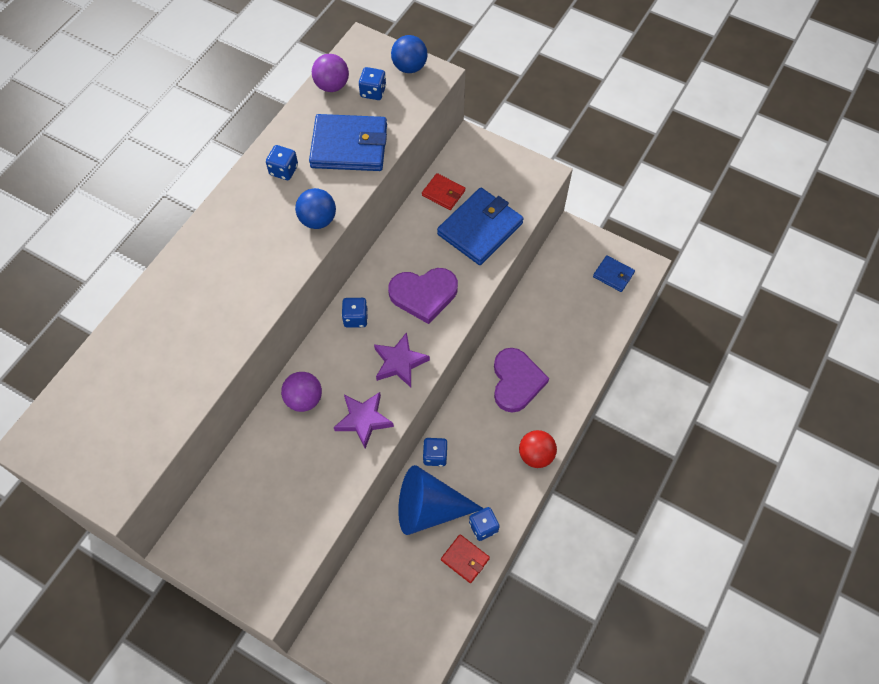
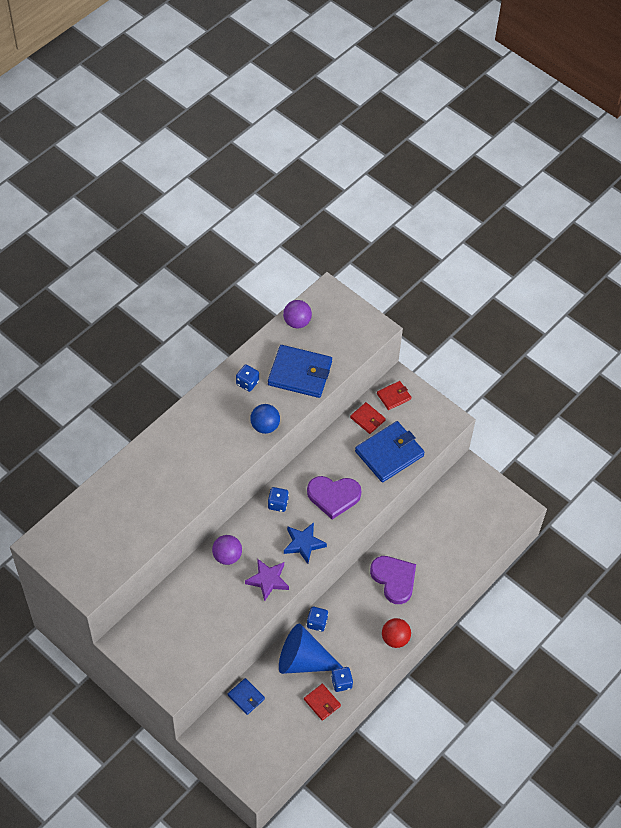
camera: 10 degrees right, 5 degrees down
blue dice [359,67,386,100] -> none
purple star [374,332,430,387] -> blue star [284,522,327,564]
blue ball [391,35,427,73] -> none
purple heart [494,348,549,413] -> purple heart turned 45 degrees counterclockwise [370,556,416,604]
blue wallet [593,255,635,292] -> blue wallet moved to [228,678,265,715]
none -> red wallet [377,381,411,410]

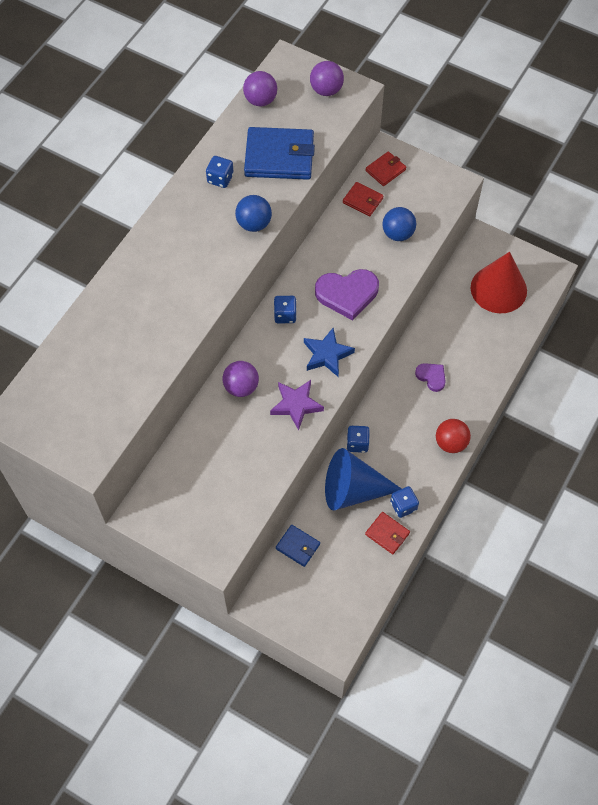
camera: 10 degrees left, 5 degrees up
blue wallet [355,421,425,482] -> blue ball [382,207,416,241]
purple heart [370,556,416,604] -> purple heart [415,363,446,392], size x0.55
none -> purple ball [310,61,344,96]
none -> red cone [471,252,527,313]

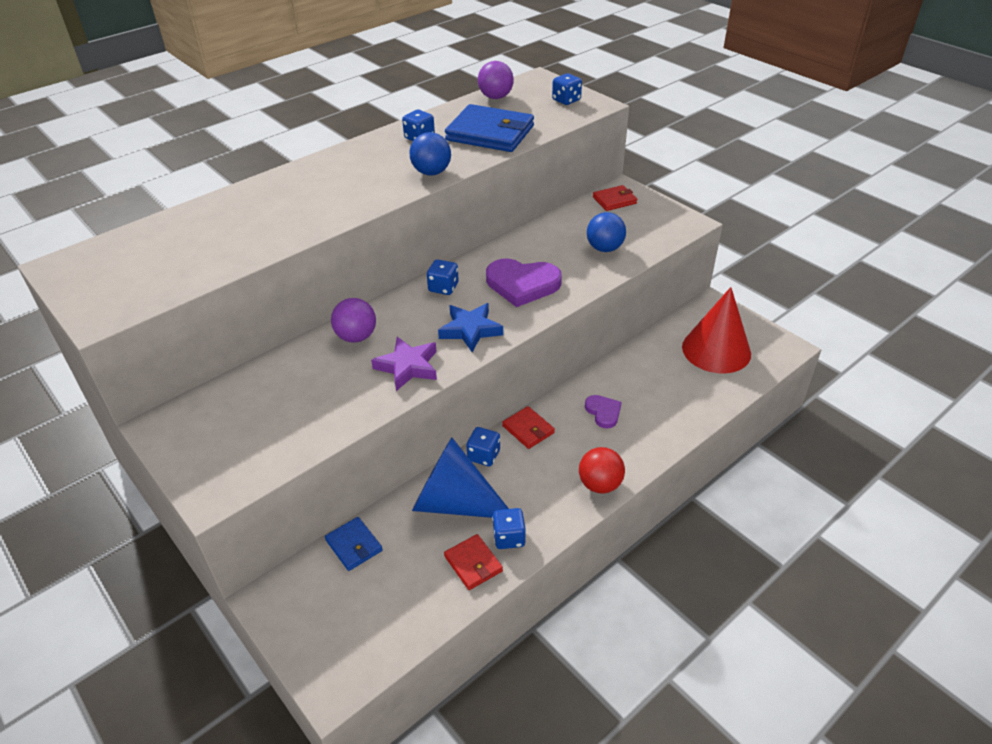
camera: 20 degrees right, 20 degrees down
purple ball [310,61,344,96] -> blue dice [552,73,582,105]
red wallet [343,182,384,216] -> red wallet moved to [502,406,555,449]

